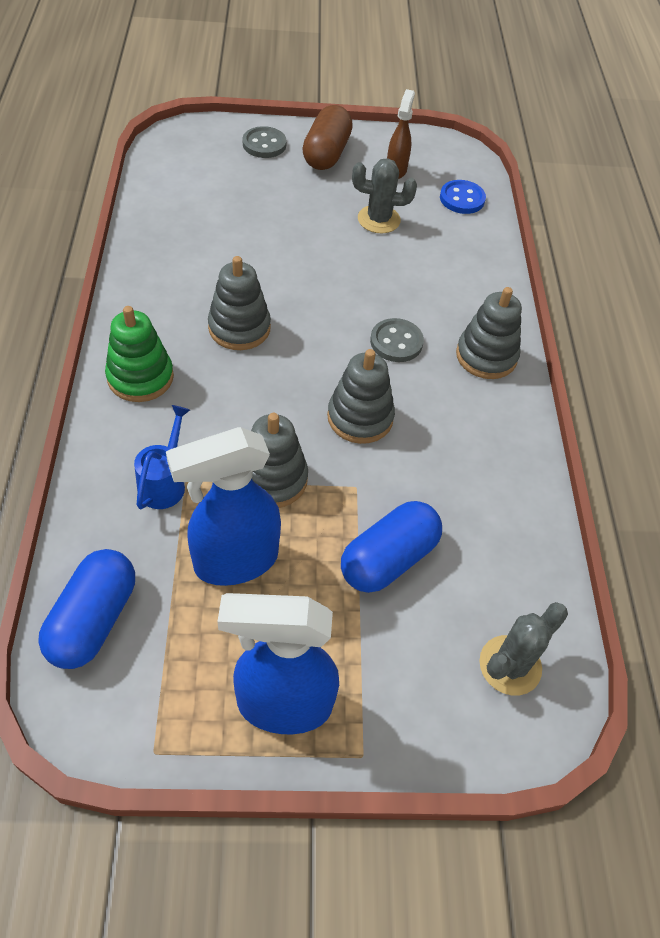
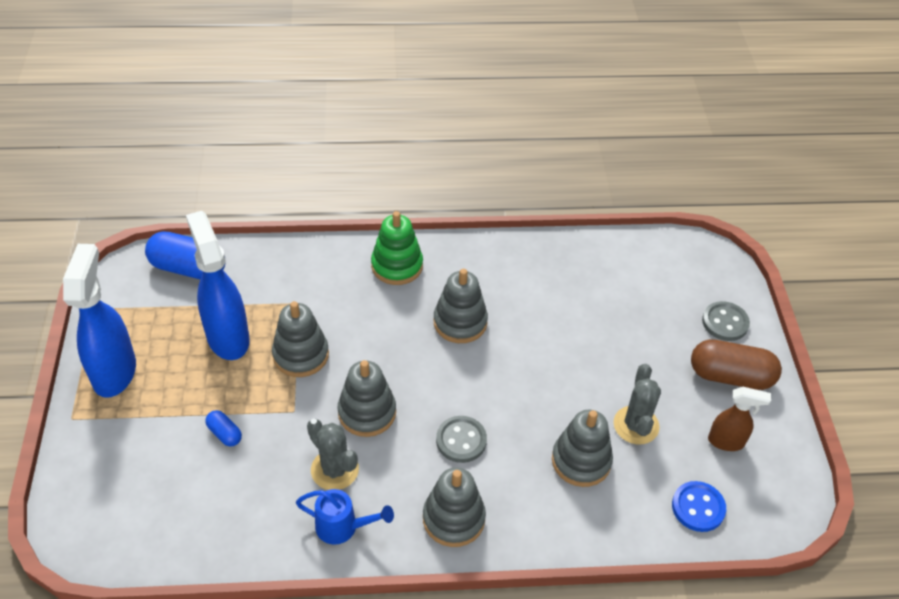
camera: 90 degrees right, 5 degrees down
blue watering can [134,405,190,509] -> blue watering can moved to [296,489,394,545]
blue capsule [341,501,442,593] -> blue capsule [205,410,242,447], size x0.48
grey cactus [479,602,568,695] -> grey cactus moved to [307,419,359,490]
none -> grey stacking toy [552,410,613,487]

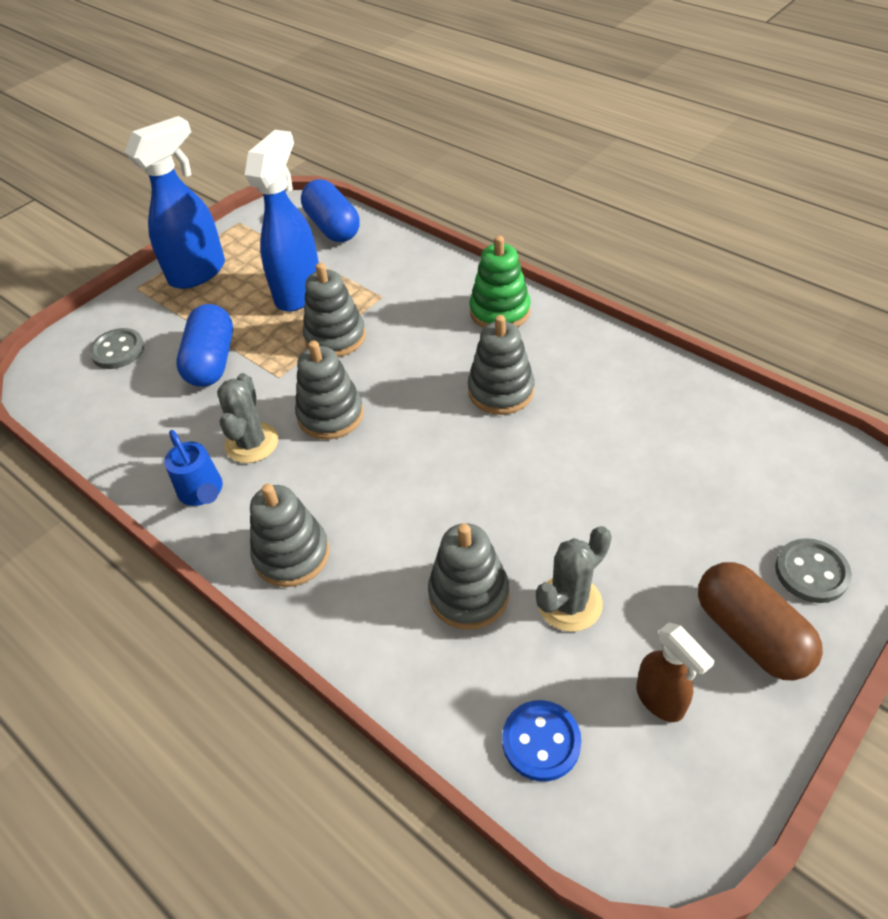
camera: 50 degrees right, 0 degrees up
blue capsule [205,410,242,447] -> blue capsule [176,304,233,387], size x2.06
grey button [436,416,487,463] -> grey button moved to [89,328,144,369]

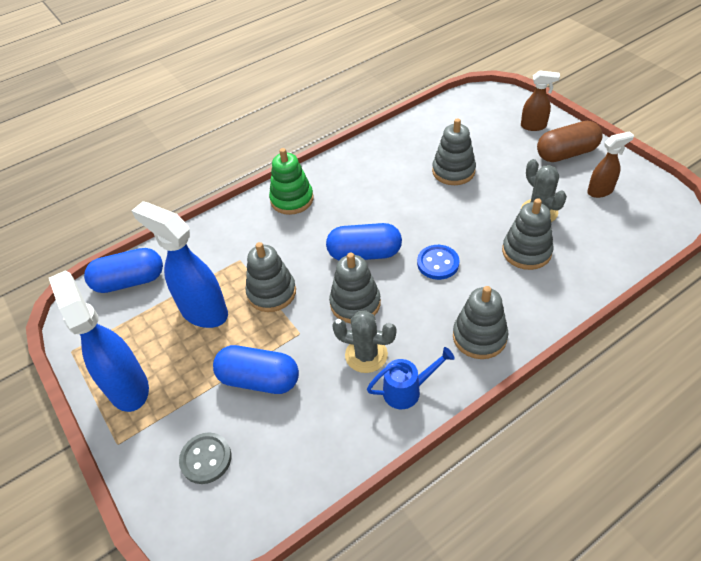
camera: 75 degrees left, 0 degrees up
grey stacking toy [468,315,535,415] -> grey stacking toy moved to [432,118,476,185]
blue button [502,700,581,781] -> blue button moved to [417,245,459,280]
grey button [775,538,852,603] -> brown spray bottle [521,70,560,131]
none -> blue capsule [326,223,402,260]

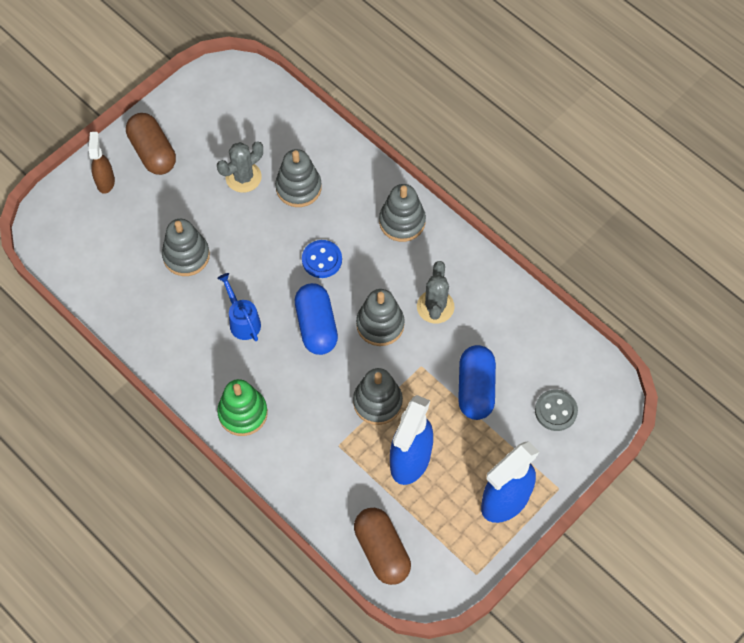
camera: 105 degrees left, 15 degrees up
blue capsule [84,248,163,293] -> brown capsule [354,508,411,585]
blue watering can [367,347,455,409] -> blue watering can moved to [217,273,261,341]
brown spray bottle [587,131,634,198] -> none

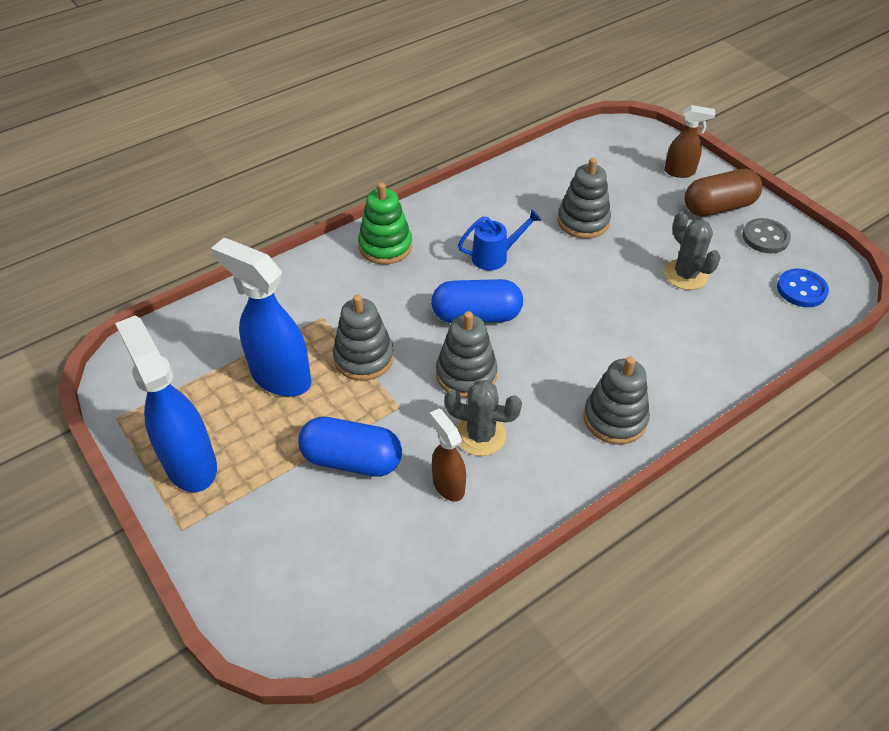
camera: 100 degrees right, 15 degrees down
grey stacking toy [275,149,322,207] -> none
blue button [302,240,342,278] -> blue button moved to [777,269,829,307]
brown capsule [354,508,411,585] -> none
grey button [535,390,578,431] -> grey button moved to [742,218,791,253]
none -> brown spray bottle [430,408,466,502]

